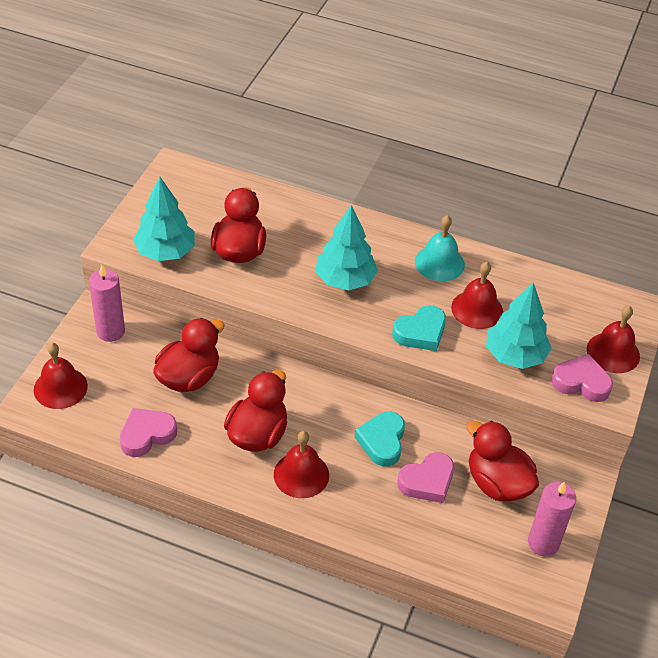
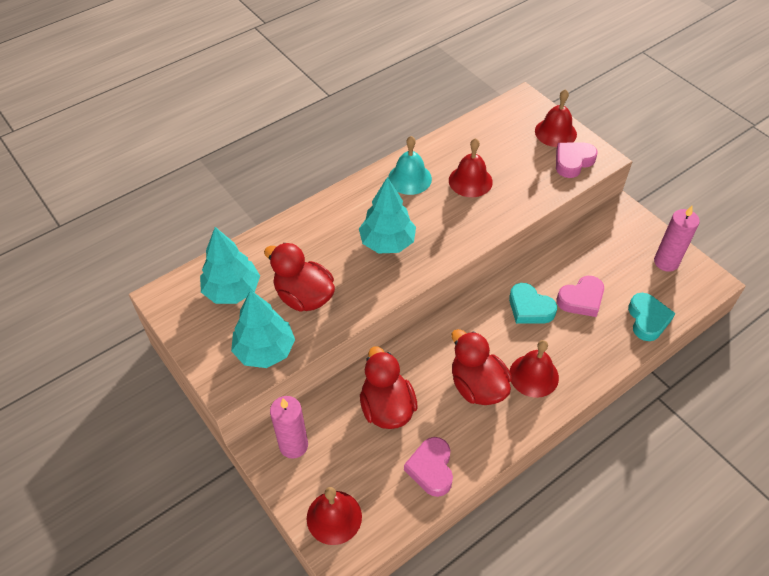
camera: 55 degrees left, 5 degrees up
turquoise heart [392,305,446,351] -> turquoise heart moved to [628,293,675,341]
pink heart [397,452,454,503] -> pink heart turned 60 degrees clockwise [557,276,604,317]
red duck [466,421,539,502] -> none
turquoise tree [486,282,551,369] -> turquoise tree moved to [200,227,260,304]

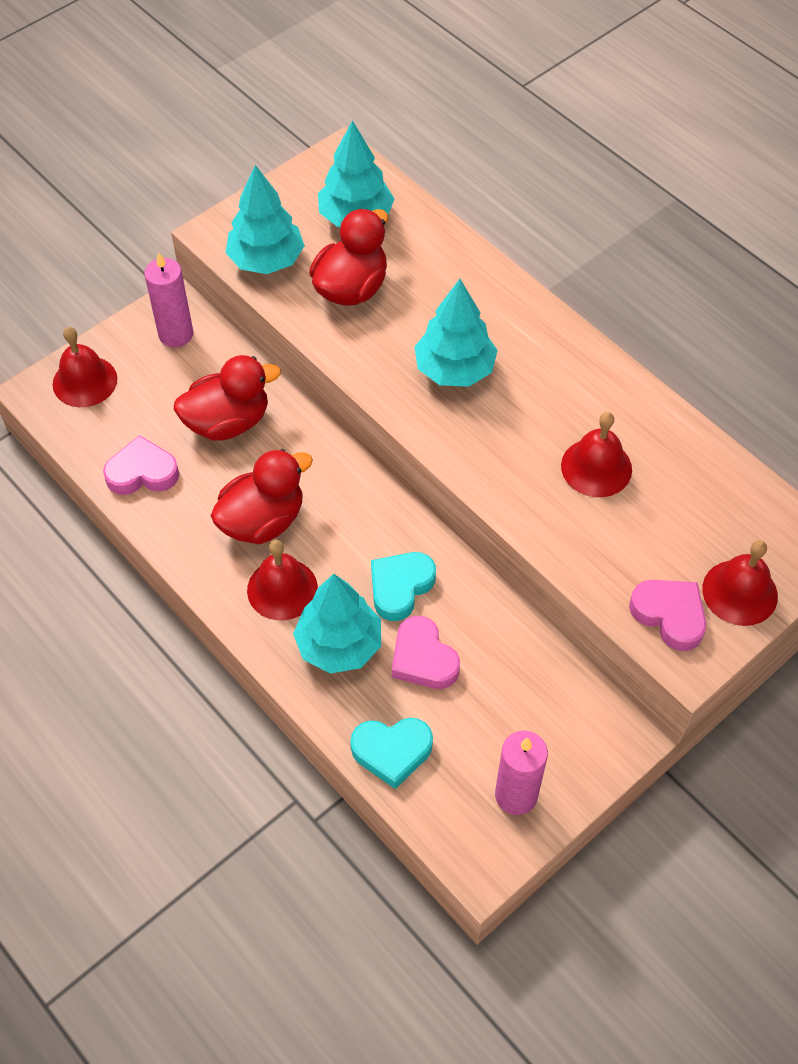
camera: 85 degrees right, 5 degrees up
turquoise bell [388,136,432,195] -> none
none -> turquoise tree [293,573,381,674]

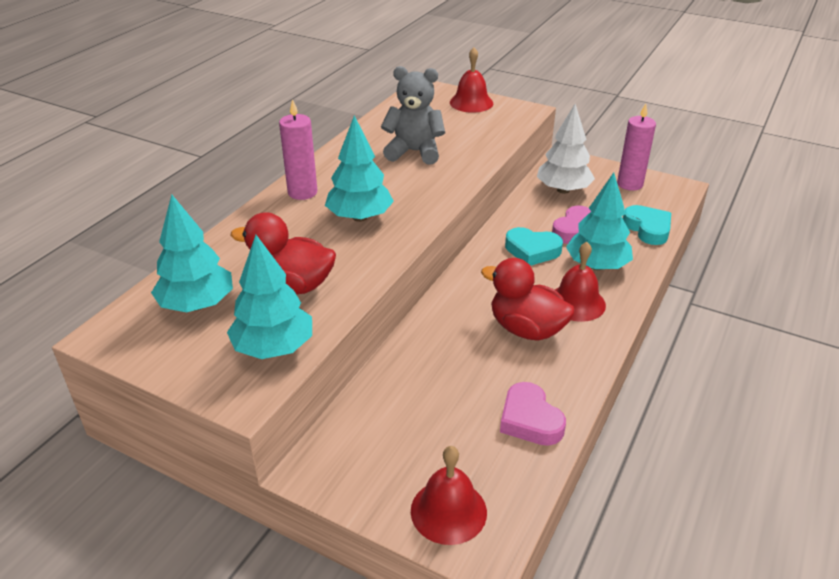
camera: 110 degrees left, 20 degrees down
pink candle [144,253,193,347] -> pink candle moved to [279,99,317,200]
red duck [174,355,281,441] -> none
red bell [561,412,632,497] -> grey teddy bear [381,66,445,165]
pink heart [629,580,706,651] -> none
none -> white tree [537,104,595,194]

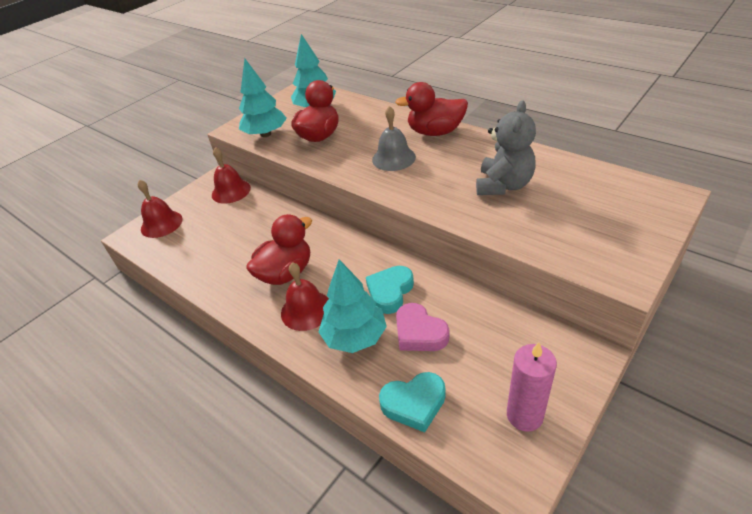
camera: 105 degrees right, 5 degrees up
pink candle [279,99,317,200] -> red duck [395,82,468,136]
turquoise tree [325,116,394,222] -> grey bell [372,106,416,171]
red bell [450,47,493,113] -> red bell moved to [212,147,251,204]
pink heart [500,382,566,446] -> none
white tree [537,104,595,194] -> none

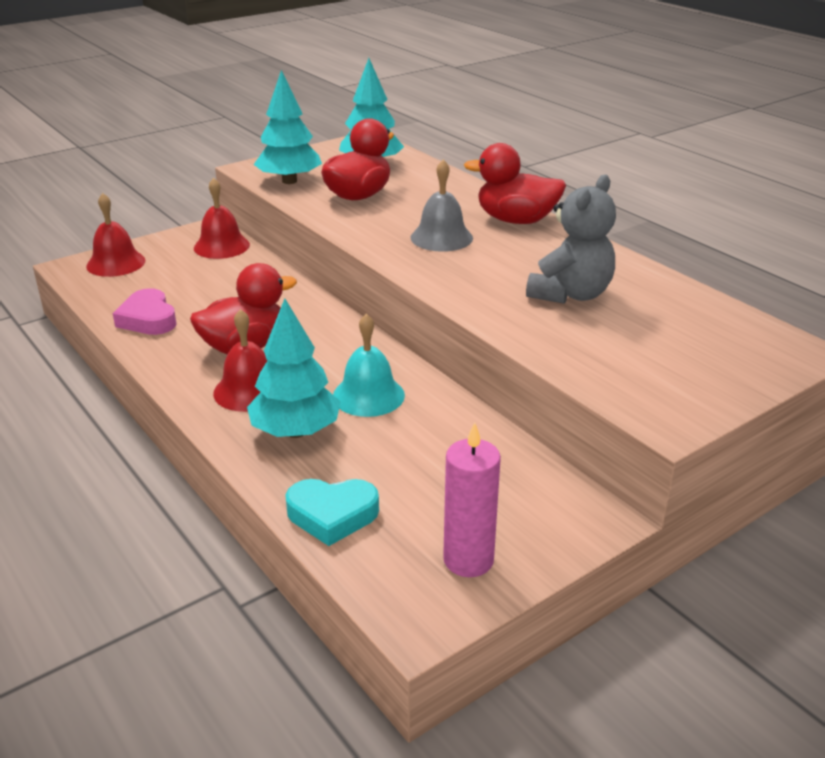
camera: 10 degrees right, 10 degrees down
turquoise heart [366,266,414,314] -> turquoise bell [333,314,405,417]
pink heart [396,303,449,351] -> pink heart moved to [113,288,177,335]

